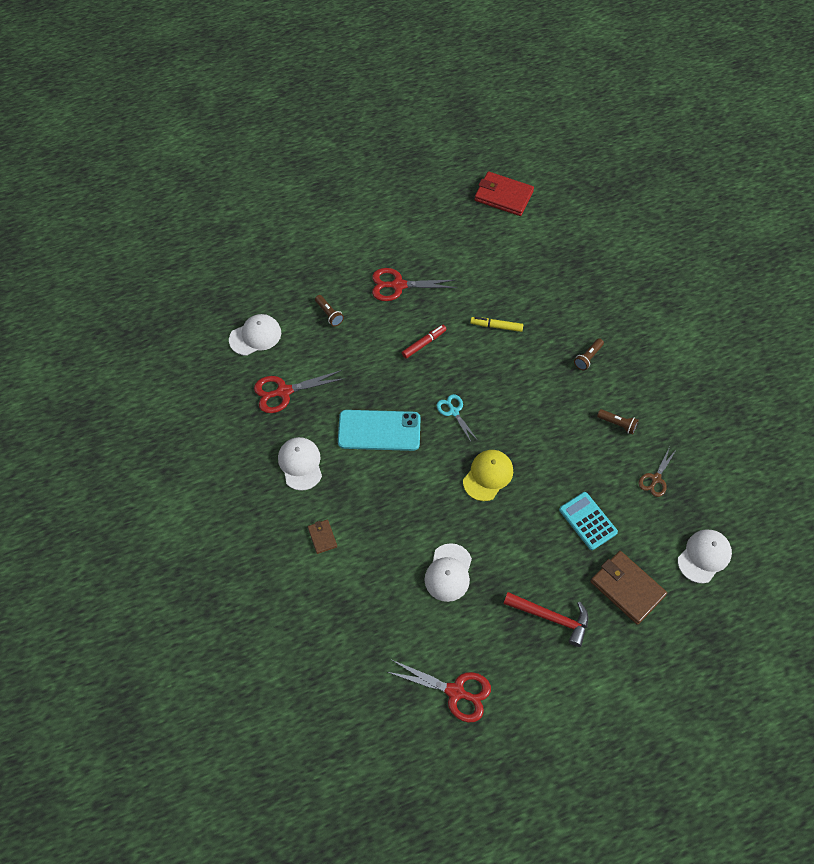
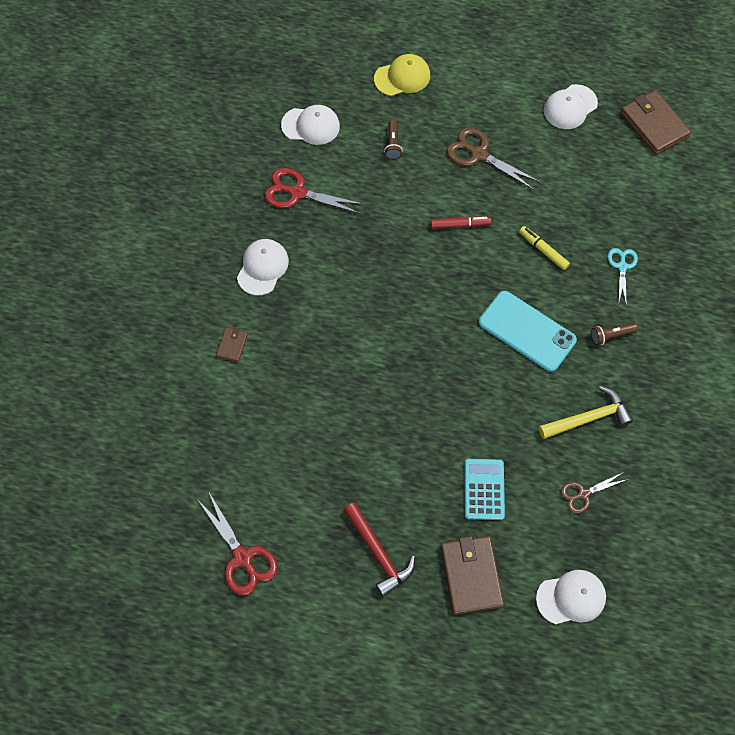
camera: 35 degrees right, 5 degrees up
turquoise phone [338,410,421,451] -> turquoise phone moved to [479,291,577,372]
red scissors [372,268,457,301] -> brown scissors [447,127,540,190]
white cap [425,543,472,602] -> white cap moved to [544,84,598,129]
turquoise scissors [436,394,476,442] -> turquoise scissors moved to [608,248,638,303]
yellow cap [463,450,513,501] -> yellow cap moved to [374,54,430,96]
red wallet [474,171,534,216] -> brown wallet [621,90,691,155]
brown flashlight [597,409,639,435] -> yellow hammer [539,386,633,439]

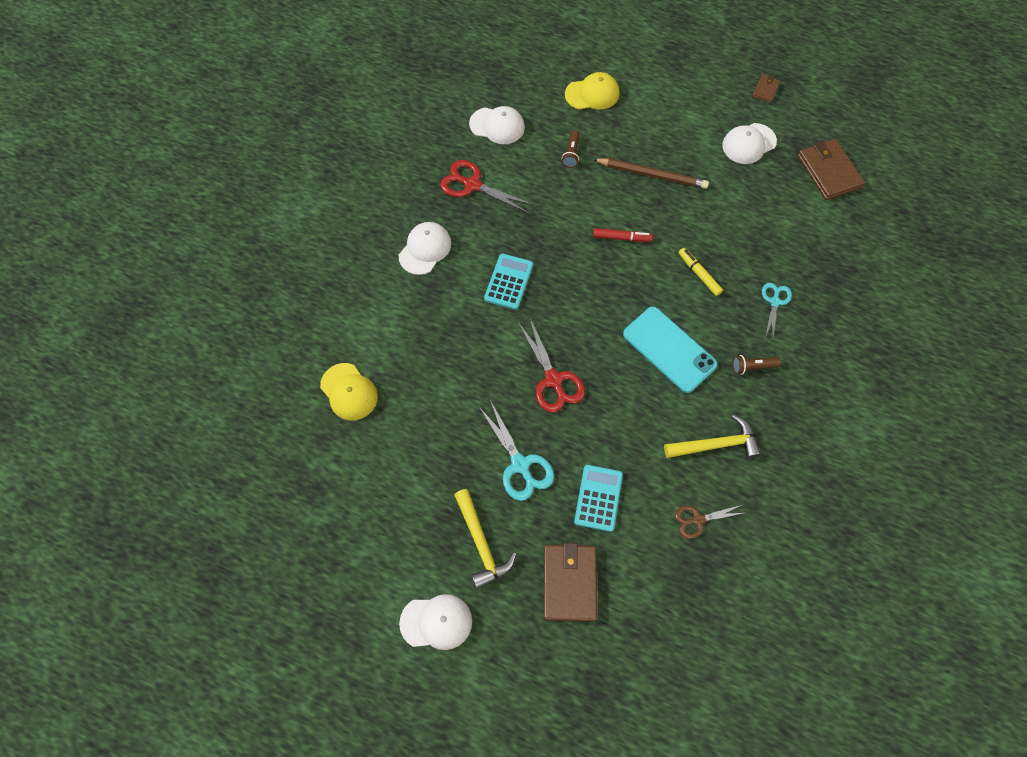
camera: 10 degrees right, 0 degrees up
red scissors [197,493,278,596] -> red scissors moved to [519,319,585,412]
brown wallet [216,327,248,362] -> brown wallet moved to [752,75,780,103]
red hammer [343,502,415,597] -> yellow hammer [454,489,516,589]
brown scissors [447,127,540,190] -> brown pencil [593,158,709,189]
white cap [536,570,606,624] -> white cap moved to [399,594,472,650]
none -> yellow cap [320,363,378,421]
none -> turquoise scissors [479,400,554,501]
none -> turquoise calculator [484,253,533,310]

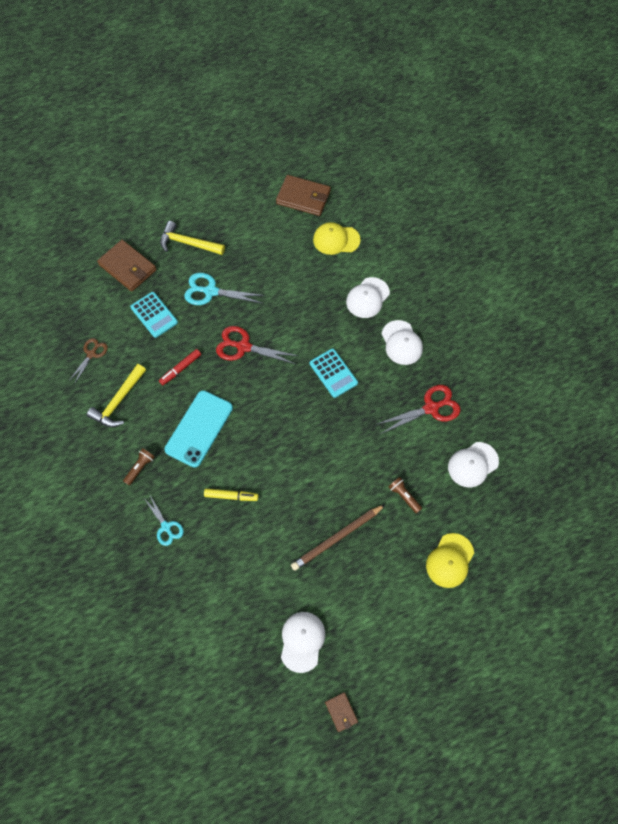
camera: 130 degrees right, 0 degrees up
white cap [399,594,472,650] -> white cap moved to [346,277,390,318]
red marker [593,228,653,242] -> red marker moved to [159,349,201,385]
turquoise phone [623,307,718,393] -> turquoise phone turned 60 degrees counterclockwise [164,390,233,468]
brown wallet [798,139,865,200] -> brown wallet moved to [276,175,331,216]

